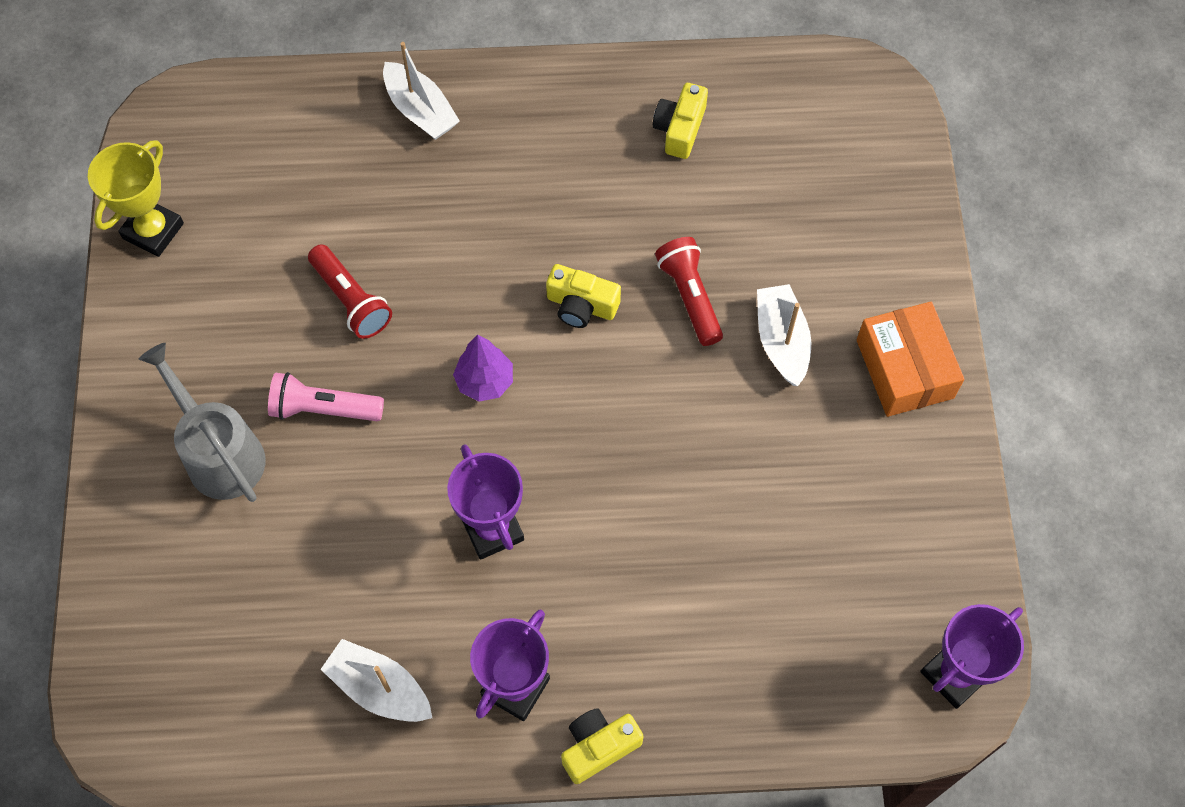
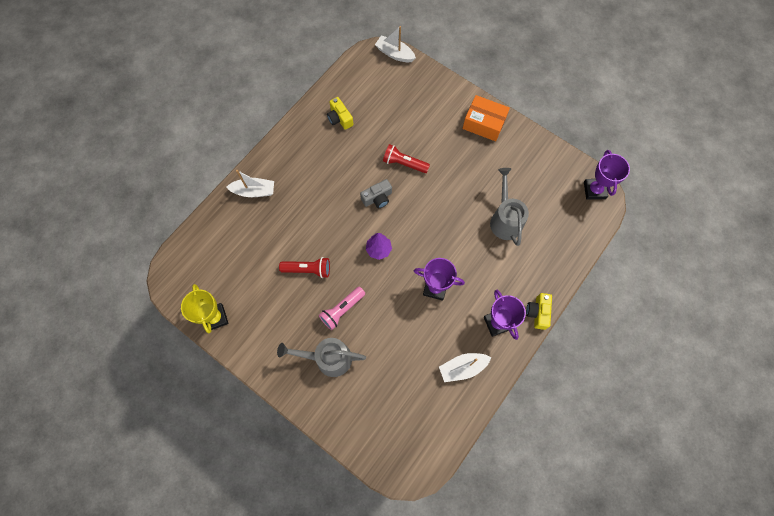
camera: 50 degrees left, 5 degrees up
yellow camera [546,264,621,328] -> grey camera [360,179,392,208]
white boat [757,284,811,386] -> white boat moved to [375,26,416,63]
none -> grey watering can [490,168,529,246]

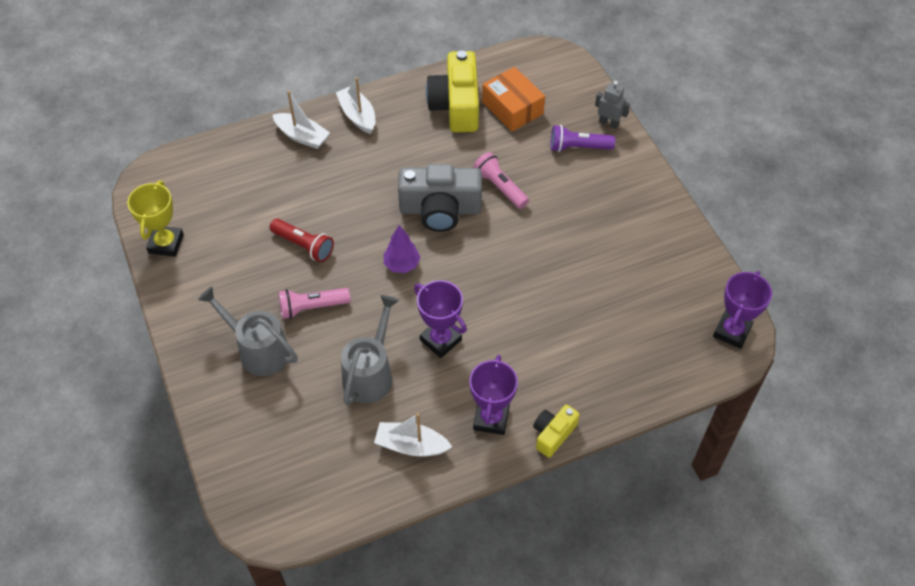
camera: 30 degrees right, 15 degrees down
yellow camera [327,97,353,130] -> yellow camera [426,50,479,132], size x1.87
grey camera [360,179,392,208] -> grey camera [398,164,482,232], size x1.87
white boat [375,26,416,63] -> white boat moved to [336,77,375,134]
red flashlight [383,144,430,173] -> pink flashlight [473,152,529,209]
orange box [462,95,510,141] -> orange box moved to [482,67,545,132]
grey watering can [490,168,529,246] -> grey watering can moved to [341,295,399,406]
none -> purple flashlight [550,125,615,152]
none -> grey robot [595,81,630,129]

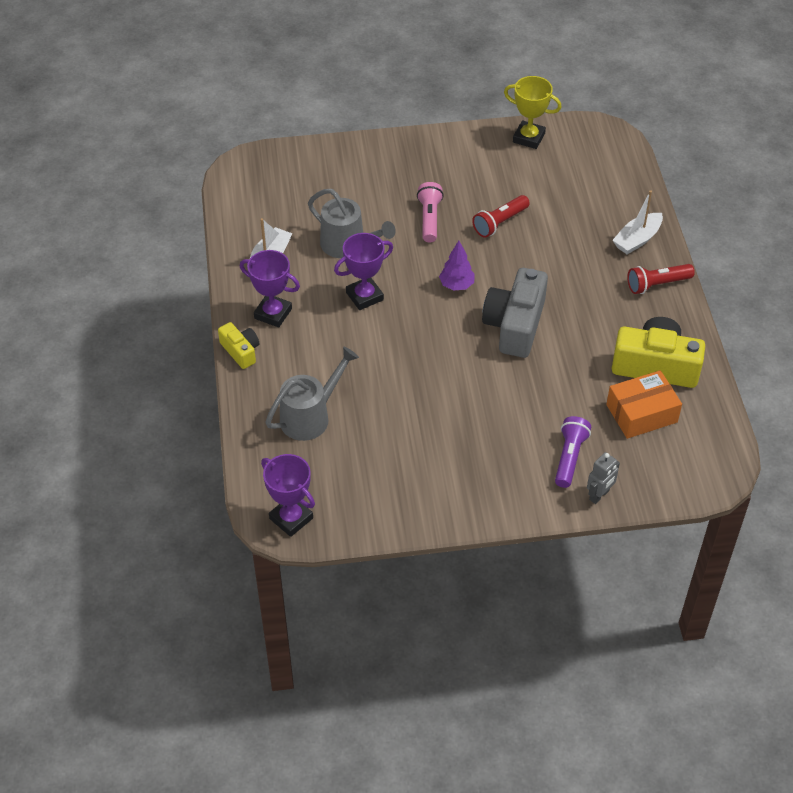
camera: 105 degrees right, 5 degrees down
grey watering can [198,286,298,376] -> grey watering can moved to [265,347,359,441]
white boat [336,77,375,134] -> red flashlight [627,264,695,294]
pink flashlight [473,152,529,209] -> none

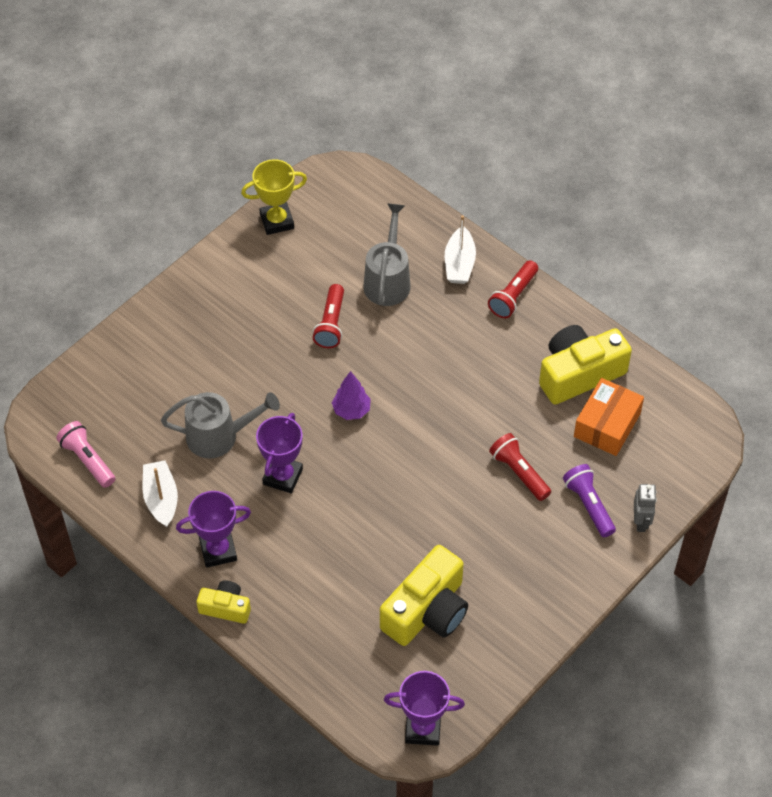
camera: 40 degrees left, 5 degrees up
grey watering can [265,347,359,441] -> grey watering can moved to [363,203,411,306]
pink flashlight [417,182,444,242] -> pink flashlight moved to [56,421,115,488]
grey camera [482,268,548,358] -> none
none -> yellow camera [380,545,468,646]
none -> red flashlight [489,433,551,501]

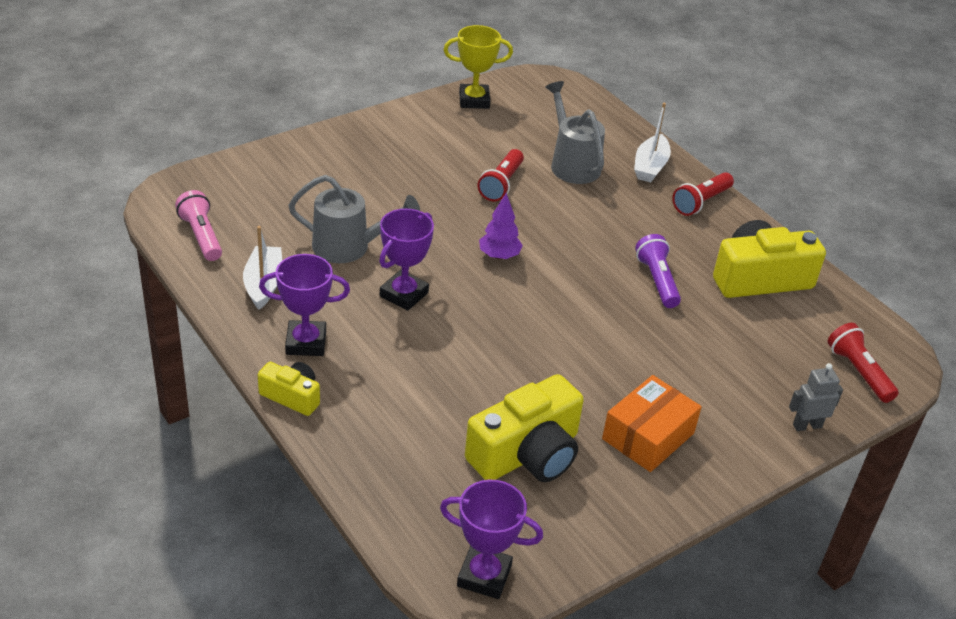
camera: 10 degrees right, 15 degrees down
grey watering can [363,203,411,306] -> grey watering can turned 45 degrees counterclockwise [545,81,605,184]
red flashlight [489,433,551,501] -> red flashlight moved to [827,323,899,403]
purple flashlight [563,464,616,537] -> purple flashlight moved to [635,234,681,308]
orange box [574,378,644,456] -> orange box moved to [602,375,702,472]
grey robot [634,484,657,532] -> grey robot turned 120 degrees counterclockwise [789,363,843,431]

